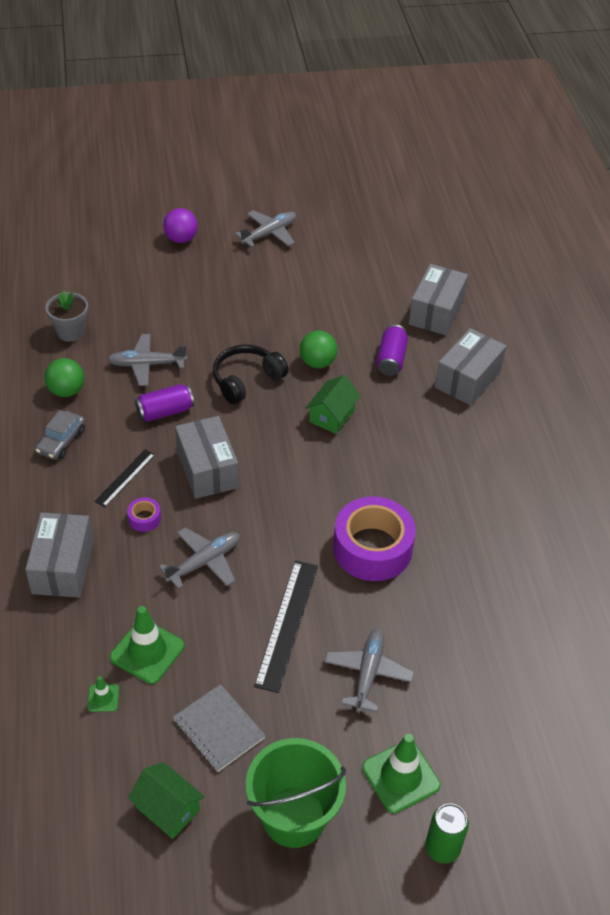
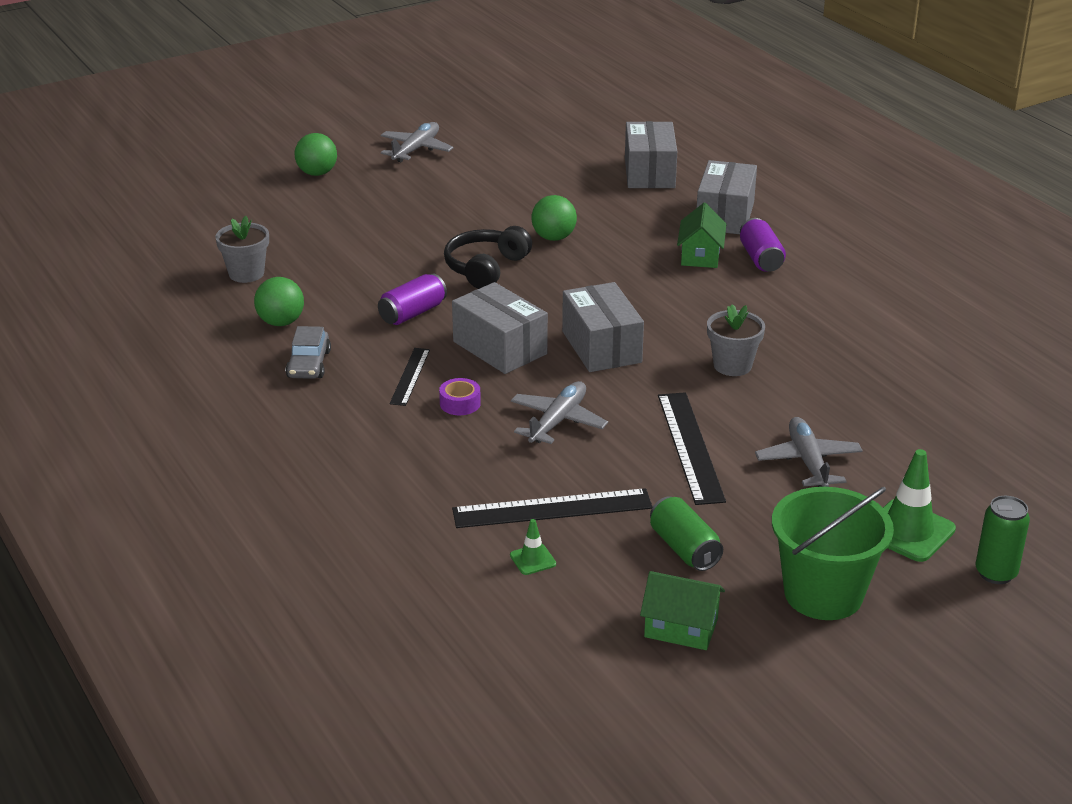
camera: 20 degrees left, 15 degrees down
grey box [25,512,93,598] -> grey box moved to [562,282,644,372]
grey plane [107,334,187,386] -> none
green traffic cone [110,606,184,684] -> black ruler [452,488,653,528]
purple ball [163,208,198,243] -> green ball [294,133,337,176]
grey notebook [173,684,266,772] -> green can [650,496,723,571]
green house [305,375,361,434] -> green house moved to [677,203,726,268]
purple tape [333,497,416,581] -> grey flower pot [707,304,765,376]
purple can [376,325,408,376] -> purple can moved to [740,218,786,272]

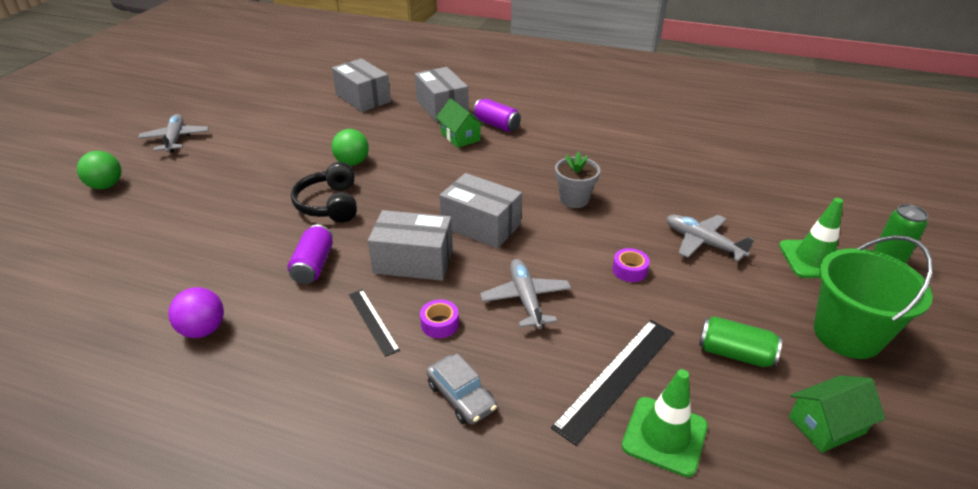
camera: 40 degrees left, 5 degrees up
grey flower pot [215,216,269,283] -> none
green ball [254,277,304,326] -> purple ball [168,287,224,338]
grey car [286,326,331,379] -> grey car moved to [426,353,497,424]
green traffic cone [510,519,556,575] -> green traffic cone [622,369,708,477], size x1.99
black ruler [658,392,726,505] -> purple tape [613,248,650,282]

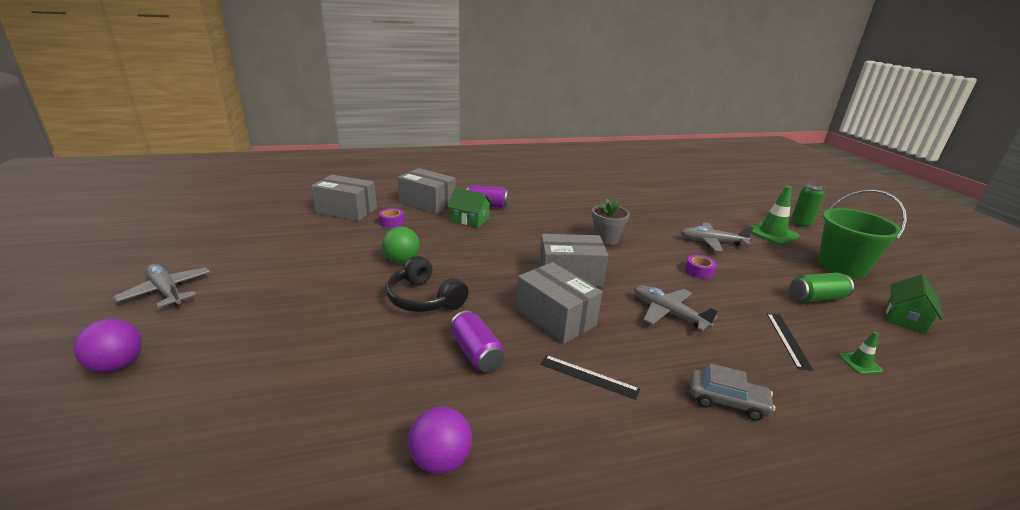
camera: 35 degrees left, 10 degrees down
green ball [77,151,121,189] -> purple ball [73,319,142,372]
grey box [368,210,453,281] -> grey box turned 75 degrees clockwise [516,262,602,344]
purple tape [420,299,459,338] -> purple tape moved to [379,208,405,228]
black ruler [551,320,674,446] -> black ruler [767,313,814,371], size x0.58
green traffic cone [622,369,708,477] -> green traffic cone [839,332,883,374], size x0.50

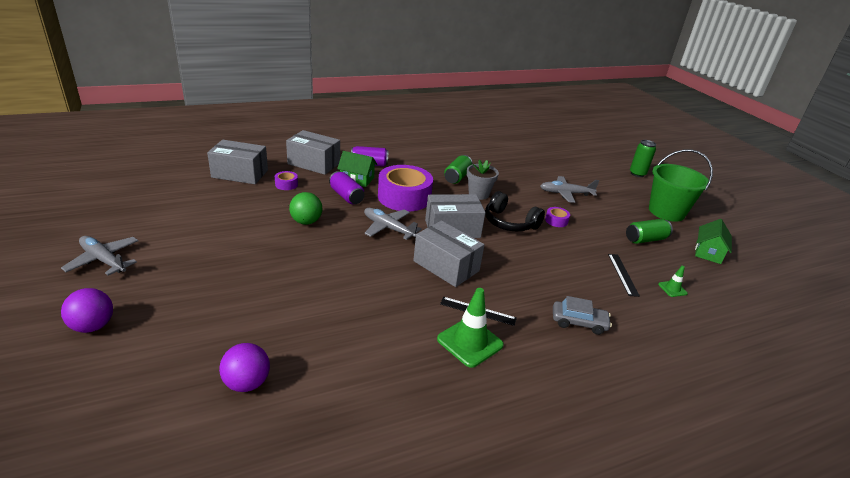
camera: 10 degrees left, 5 degrees up
black headphones [386,256,469,312] -> black headphones moved to [485,191,545,232]
purple ball [408,406,472,474] -> purple ball moved to [219,343,270,392]
purple can [450,311,504,372] -> purple can moved to [329,171,365,204]
grey plane [634,285,718,331] -> grey plane moved to [364,208,422,240]
green traffic cone [751,186,800,245] -> green traffic cone moved to [437,288,504,368]
none -> purple tape [378,165,433,211]
none -> green can [444,155,473,184]

